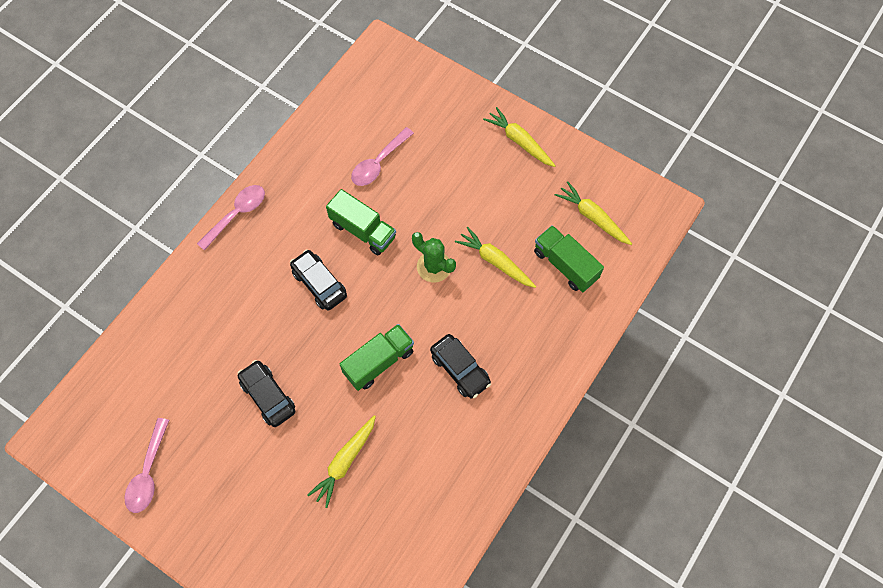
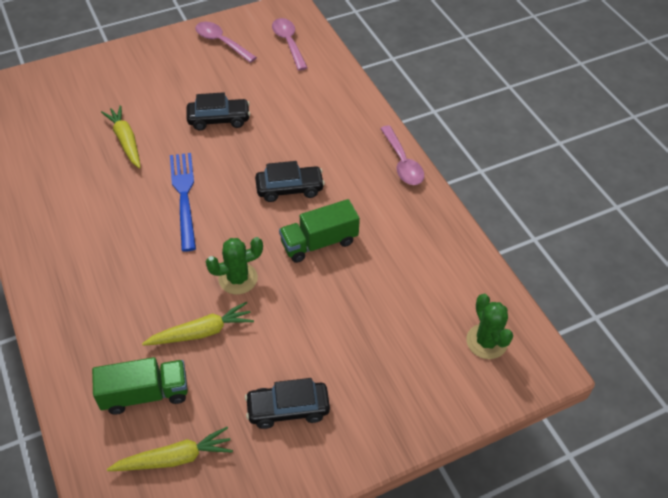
camera: 120 degrees right, 15 degrees down
green truck [340,324,414,391] -> blue fork [170,153,196,252]
pink spoon [351,127,414,186] -> pink spoon moved to [272,18,308,71]
black car [430,334,491,399] -> black car moved to [245,378,330,429]
yellow carrot [483,107,556,167] -> none
none -> green cactus [466,294,513,359]

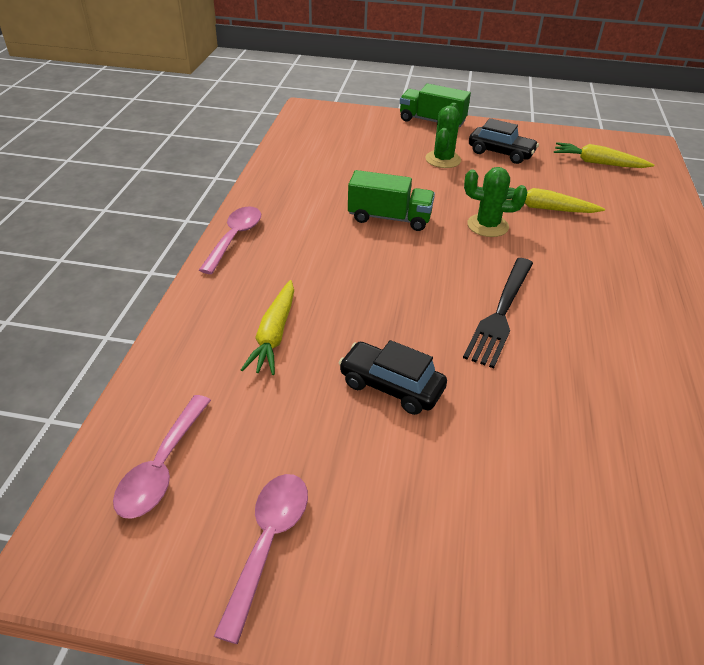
camera: 145 degrees left, 10 degrees down
green truck [92,357,188,415] -> green truck moved to [400,84,471,127]
yellow carrot [101,105,141,168] -> yellow carrot moved to [241,280,294,375]
blue fork [170,153,196,252] -> black fork [463,258,533,368]
pink spoon [195,22,257,63] -> pink spoon turned 150 degrees counterclockwise [214,474,308,644]
black car [255,161,325,202] -> none
green cactus [466,294,513,359] -> green cactus moved to [425,103,461,168]

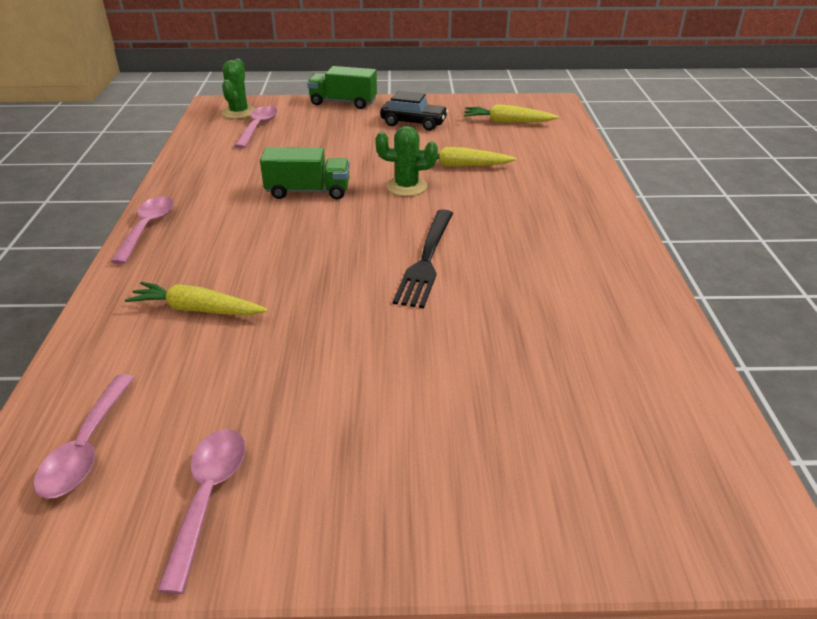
camera: 10 degrees left, 5 degrees down
yellow carrot [241,280,294,375] -> yellow carrot turned 105 degrees clockwise [125,282,268,315]
black car [339,340,447,415] -> none
green cactus [425,103,461,168] -> green cactus moved to [222,59,255,119]
none -> pink spoon [234,106,277,149]

